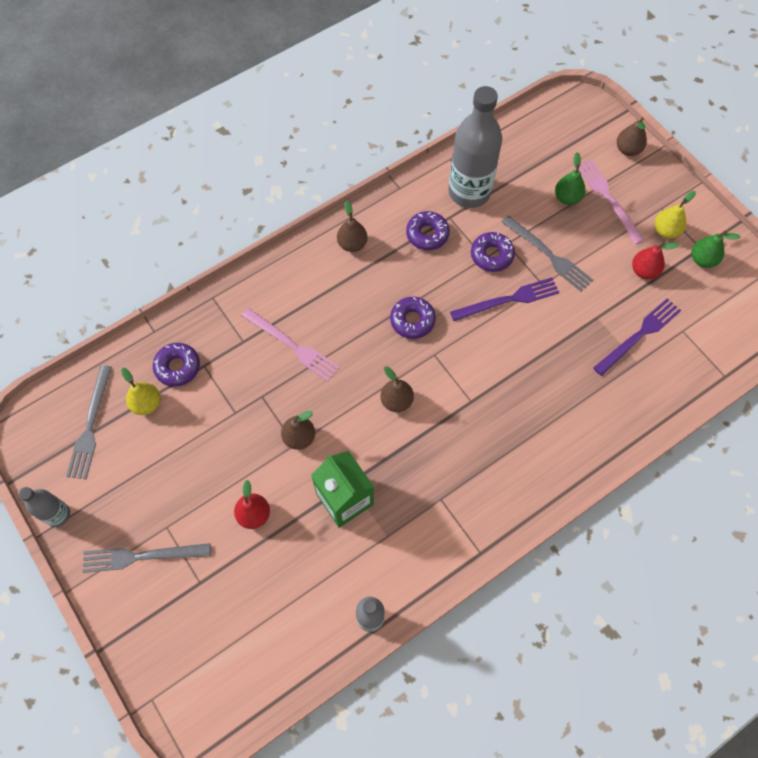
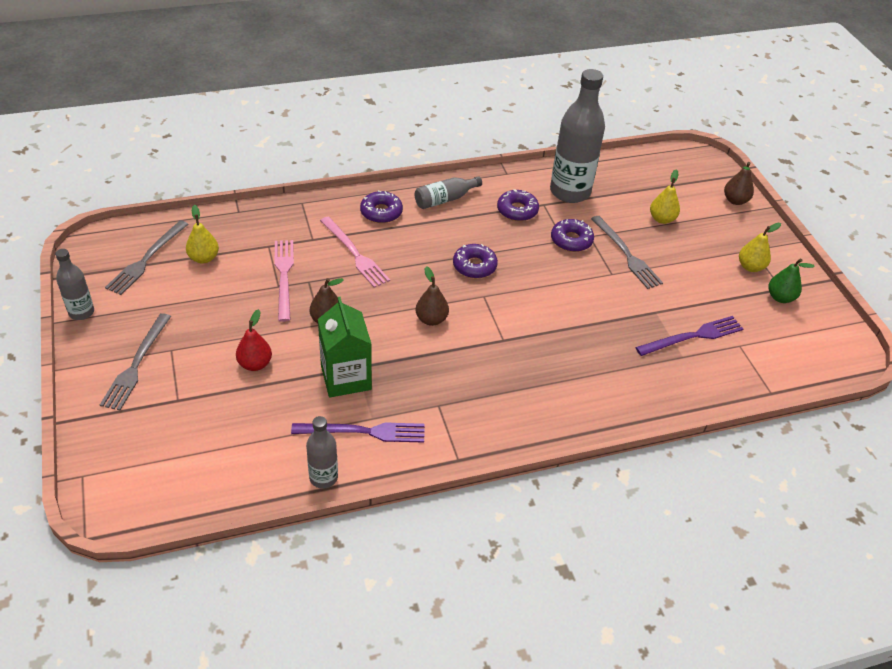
camera: 15 degrees right, 20 degrees down
grey fork [83,543,211,573] -> grey fork turned 90 degrees counterclockwise [100,313,171,410]
purple donut [153,343,200,387] -> purple donut moved to [360,190,403,223]
brown pear [337,200,368,252] -> grey bottle [415,176,482,209]
purple fork [450,277,559,321] -> purple fork moved to [291,422,425,443]
green pear [555,152,586,205] -> yellow pear [650,169,680,224]
pink fork [579,159,644,245] -> pink fork moved to [274,240,294,322]
red pear [632,242,679,279] -> none

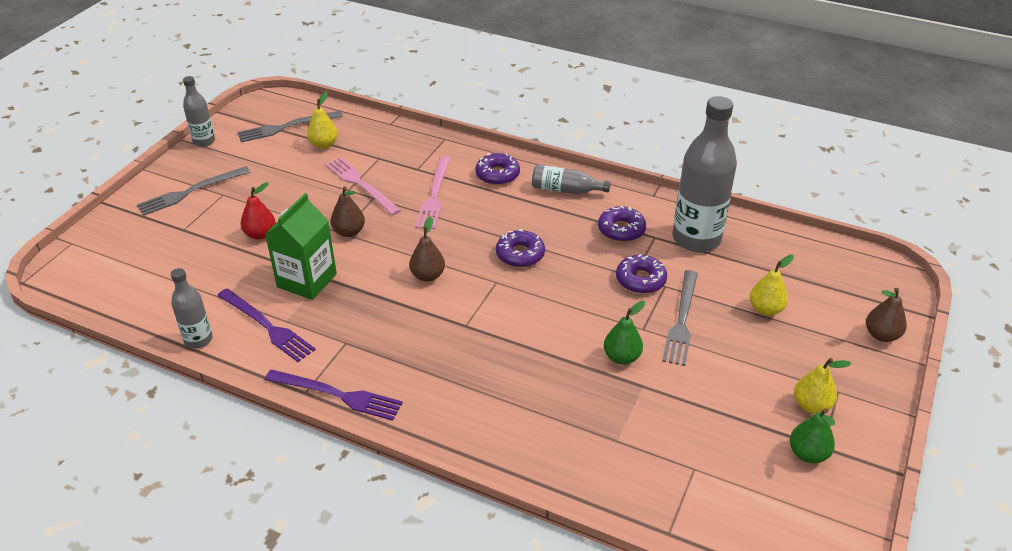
camera: 45 degrees right, 5 degrees down
pink fork [274,240,294,322] -> pink fork turned 75 degrees counterclockwise [325,157,401,215]
purple fork [635,316,743,356] -> purple fork moved to [265,369,403,421]
none -> green pear [604,301,645,365]

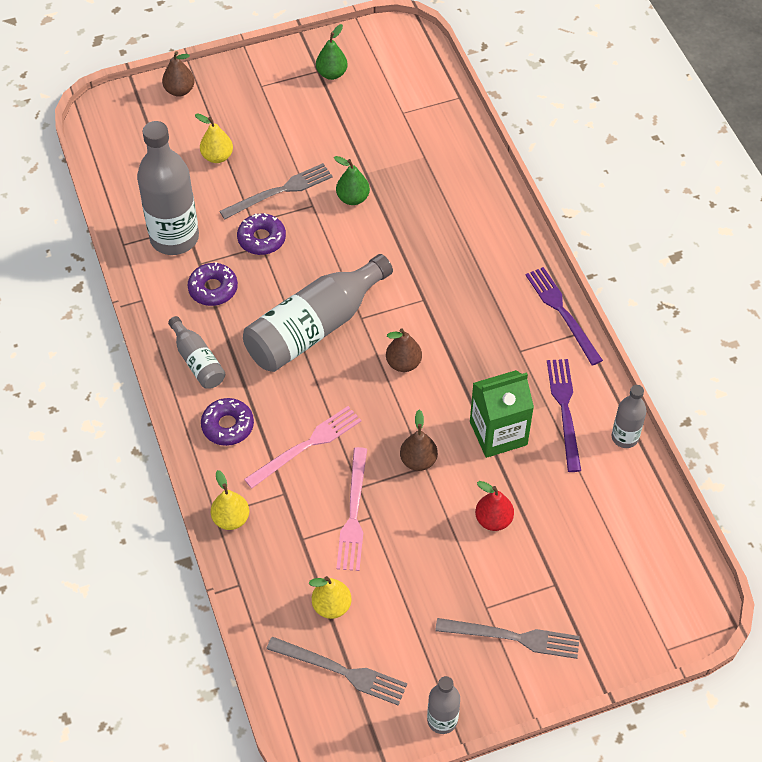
camera: 135 degrees left, 15 degrees up
purple donut [496,229,545,267] -> grey bottle [243,254,393,372]
yellow pear [794,358,852,414] -> yellow pear moved to [211,470,249,530]

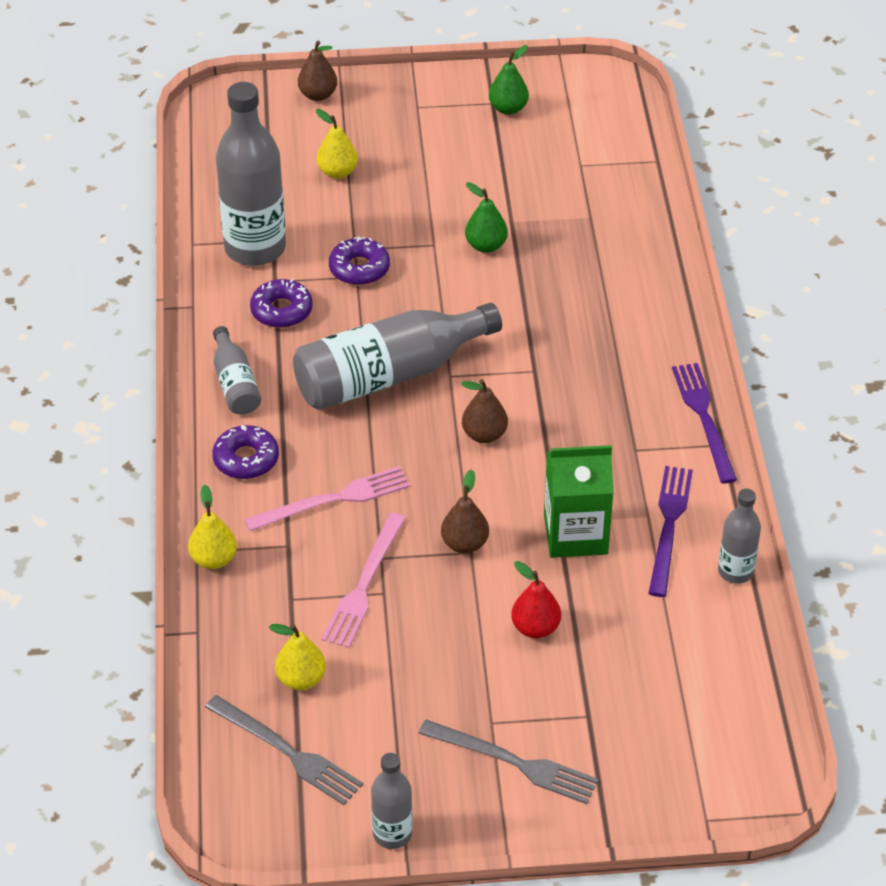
camera: 15 degrees right, 10 degrees down
grey fork [219,163,333,219] -> none

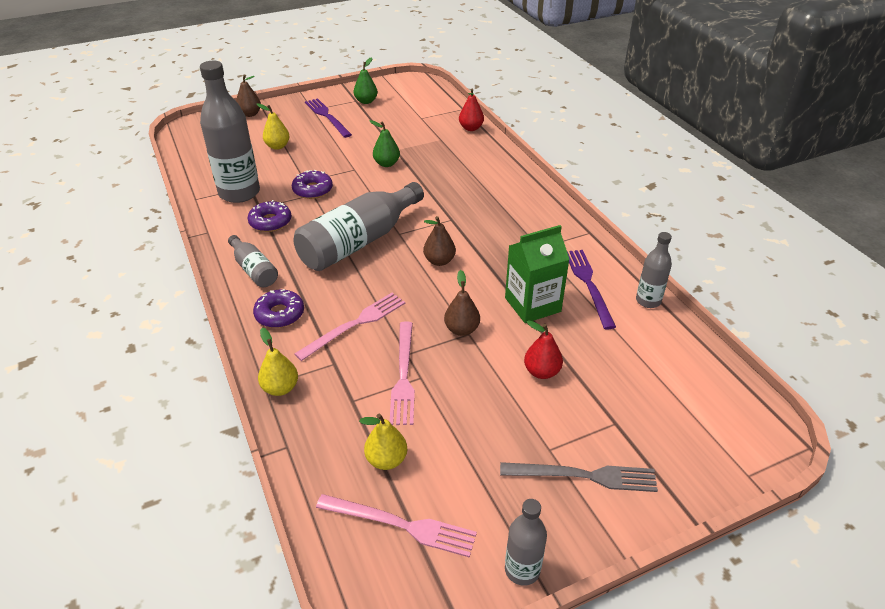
camera: 20 degrees left, 5 degrees down
grey fork [205,695,363,805] -> pink fork [316,494,477,558]
purple fork [672,363,737,483] -> purple fork moved to [305,98,352,138]
none -> red pear [459,89,484,131]

